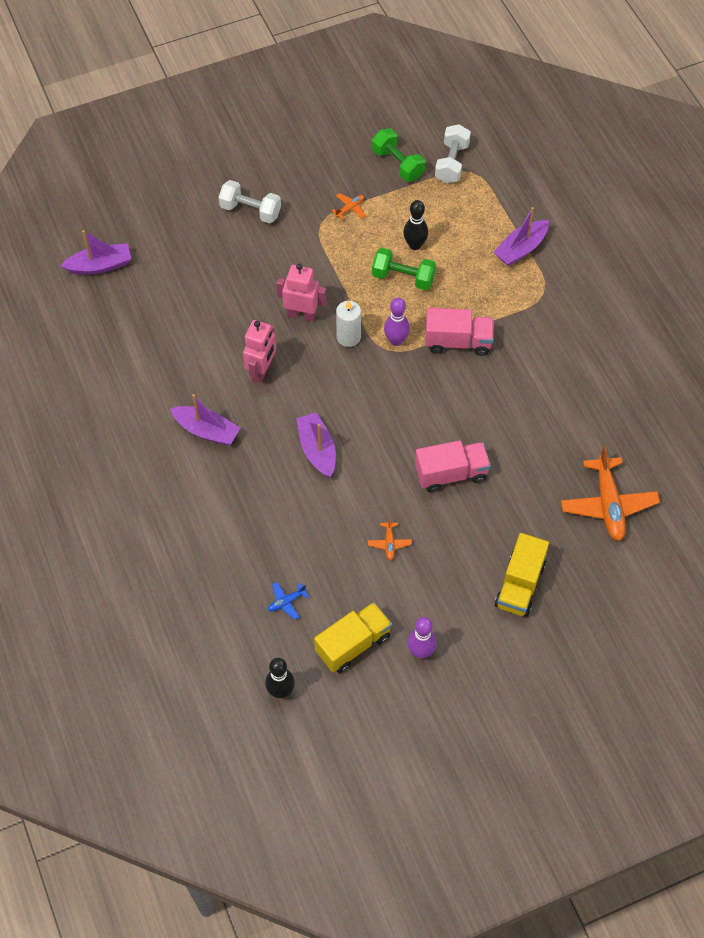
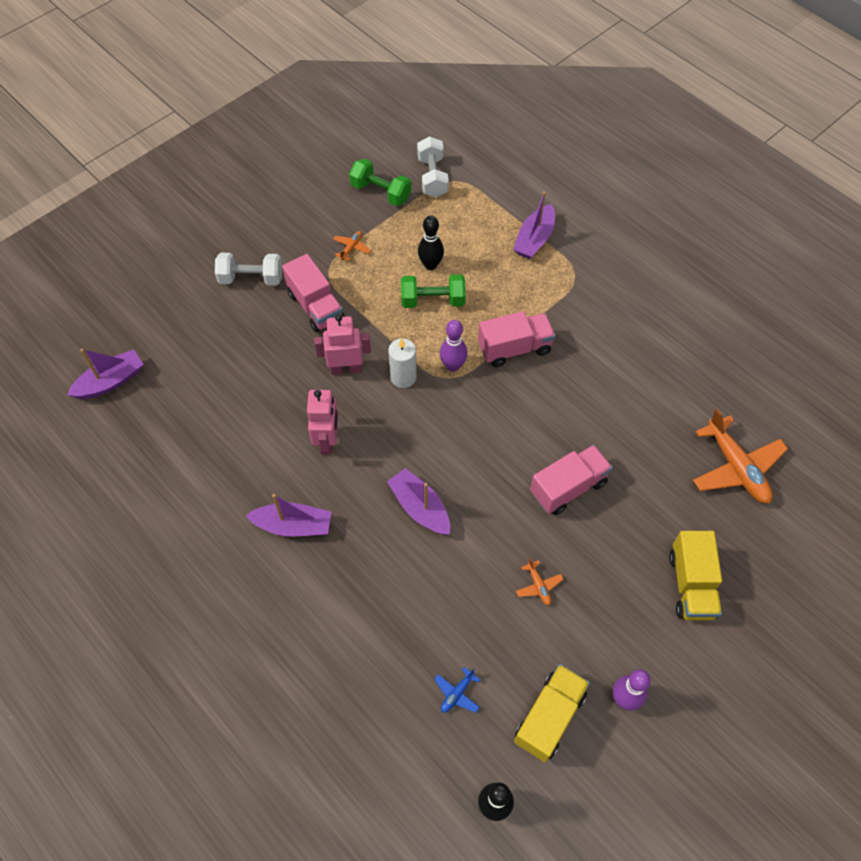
camera: 20 degrees left, 0 degrees up
none -> pink truck [282,254,344,332]

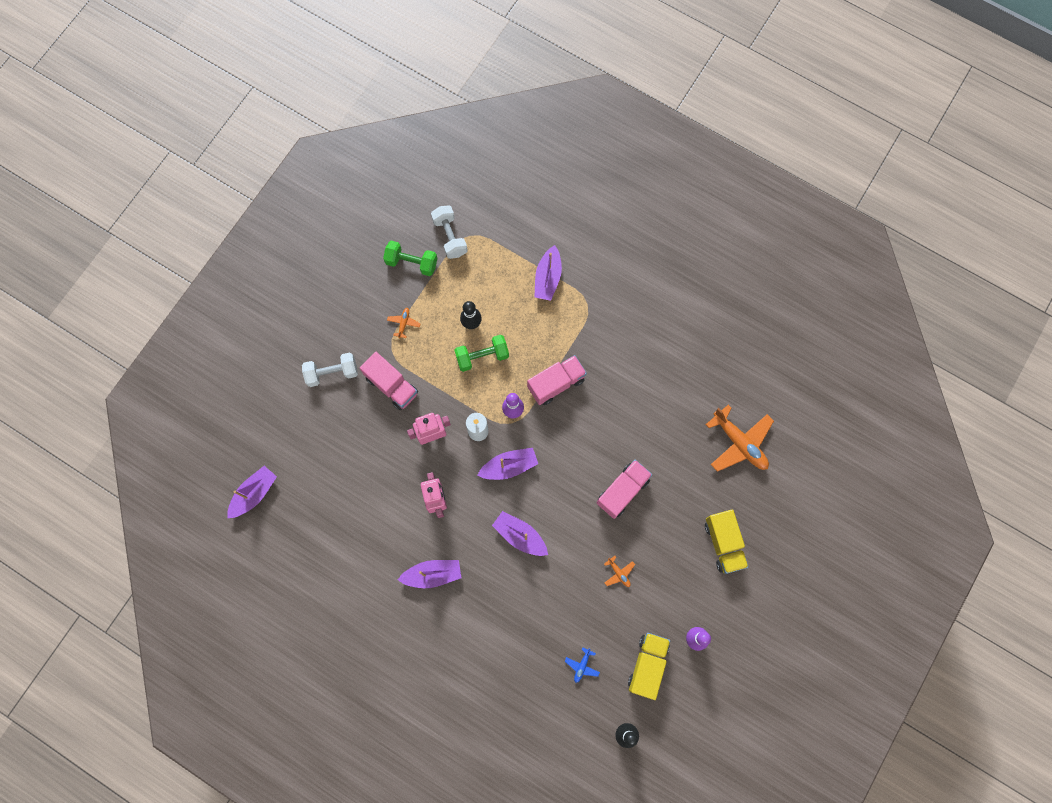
camera: 15 degrees left, 15 degrees up
none -> purple boat [477,448,538,480]

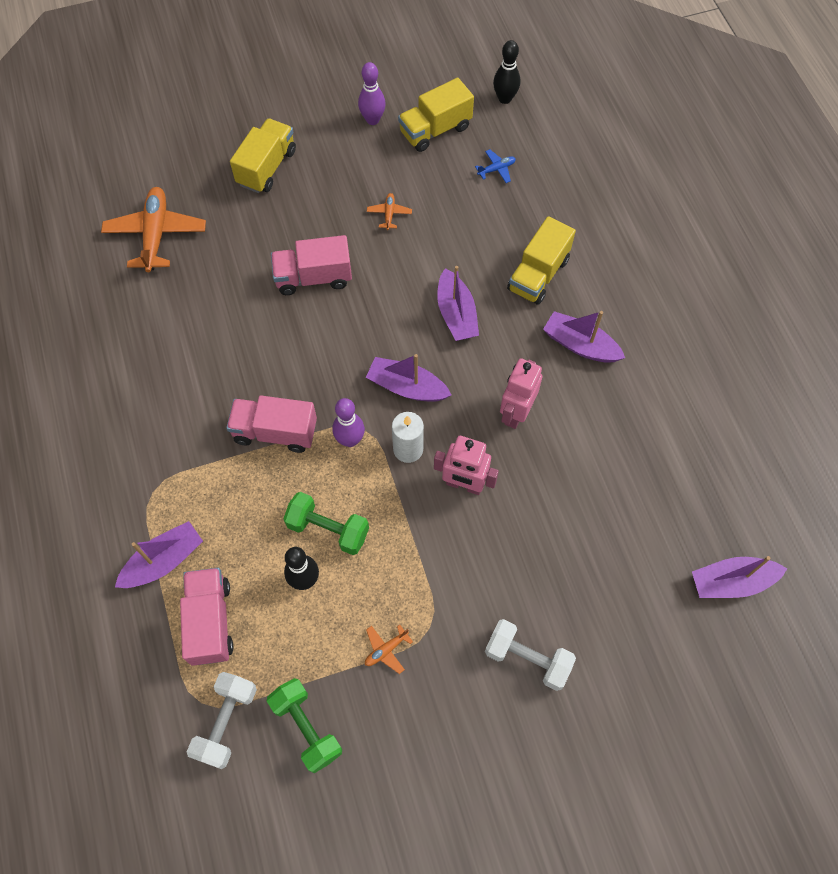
camera: 140 degrees left, 10 degrees down
pink truck [360,352,418,410] -> pink truck moved to [180,568,233,666]
none -> yellow truck [507,216,576,305]

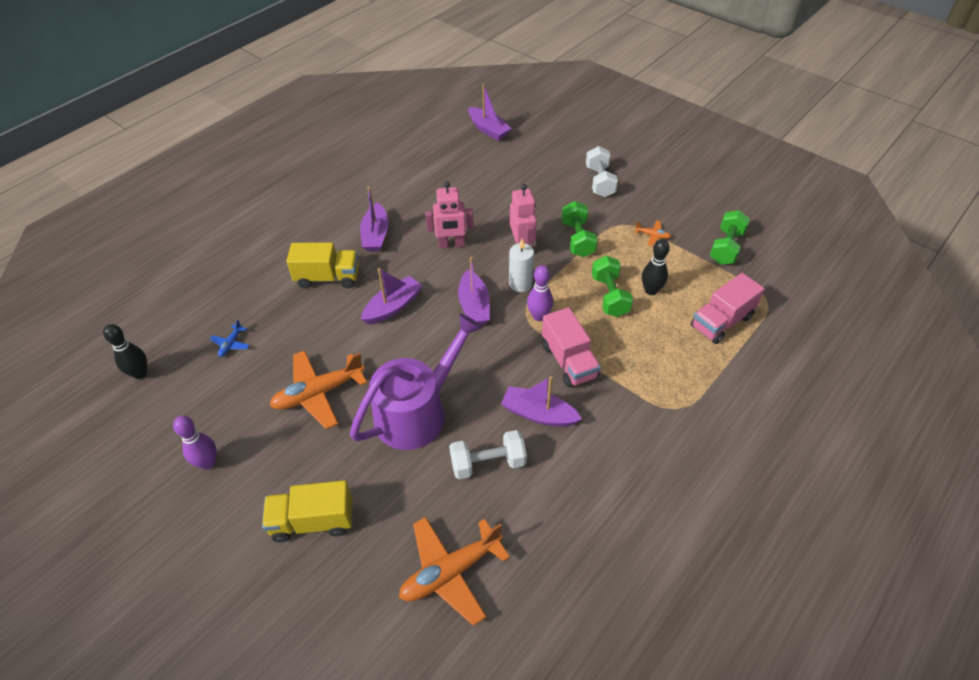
camera: 120 degrees left, 15 degrees down
purple boat [115,521,203,588] -> purple boat moved to [501,376,582,427]
white dumbbell [187,672,257,769] -> white dumbbell moved to [449,430,527,479]
pink truck [271,235,352,295] -> purple watering can [350,313,483,450]
orange plane [367,193,412,230] -> orange plane [270,350,367,429], size x2.24
yellow truck [398,78,474,152] -> none
blue plane [475,149,516,183] -> blue plane turned 105 degrees counterclockwise [210,320,250,357]
none -> green dumbbell [562,201,598,257]

